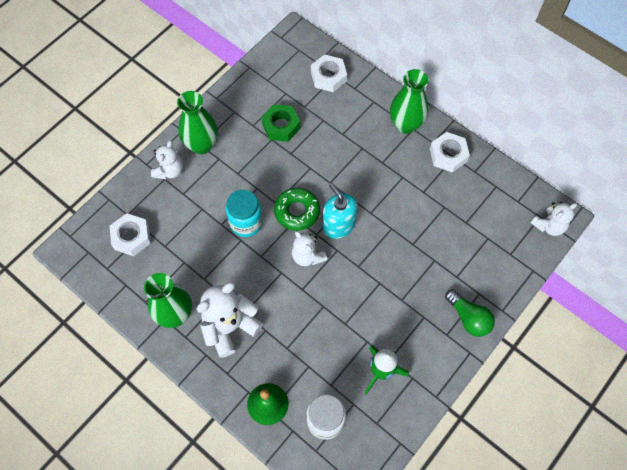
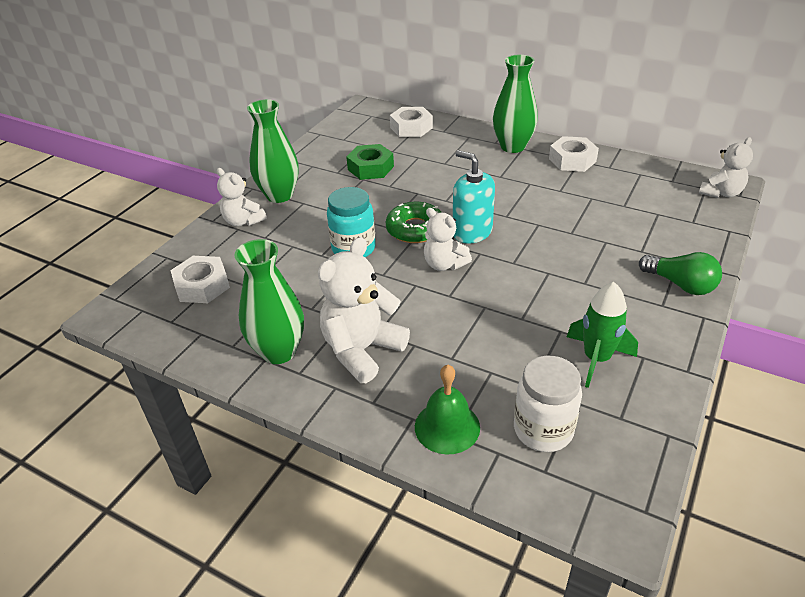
camera: 10 degrees left, 25 degrees down
white teddy bear [151,140,183,180] -> white teddy bear turned 120 degrees clockwise [217,168,267,226]

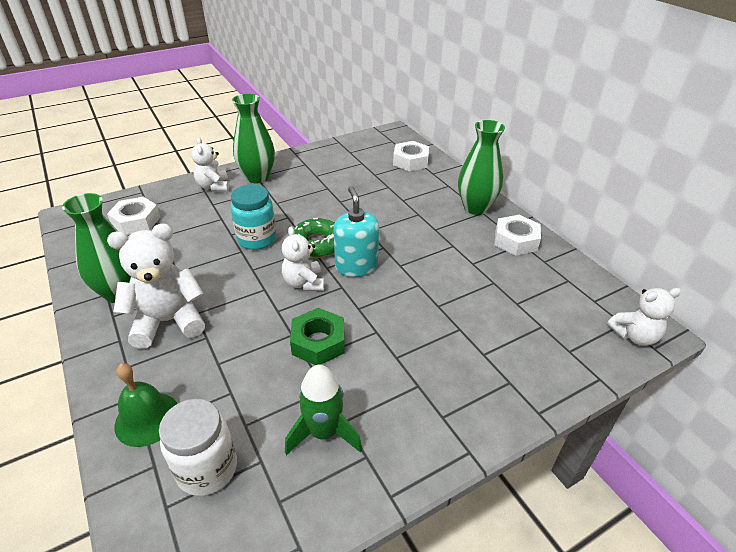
camera: 30 degrees right, 0 degrees up
green nut [346,144,394,180] -> green nut moved to [290,308,345,365]
green light bulb [639,252,722,295] -> none

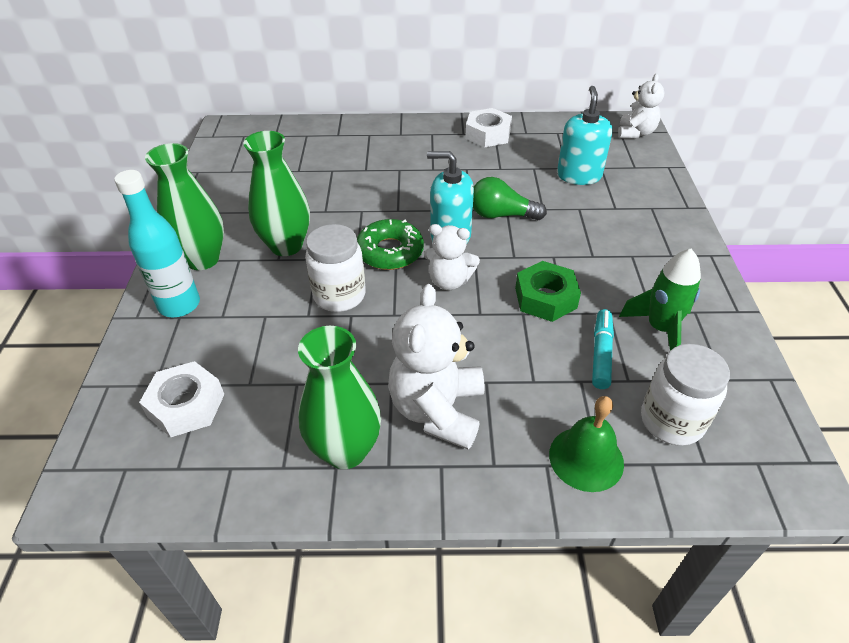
camera: 60 degrees left, 5 degrees up
white teddy bear [191,137,229,191] -> turquoise bottle [114,170,200,317]
turquoise jar [230,184,277,250] -> white jar [305,224,366,312]
white nut [393,141,429,171] -> none
green vase [458,120,505,215] -> green vase moved to [244,131,310,256]
none -> green light bulb [473,177,547,220]
none -> turquoise soap dispenser [557,86,613,185]
none -> turquoise marker [592,309,614,389]

